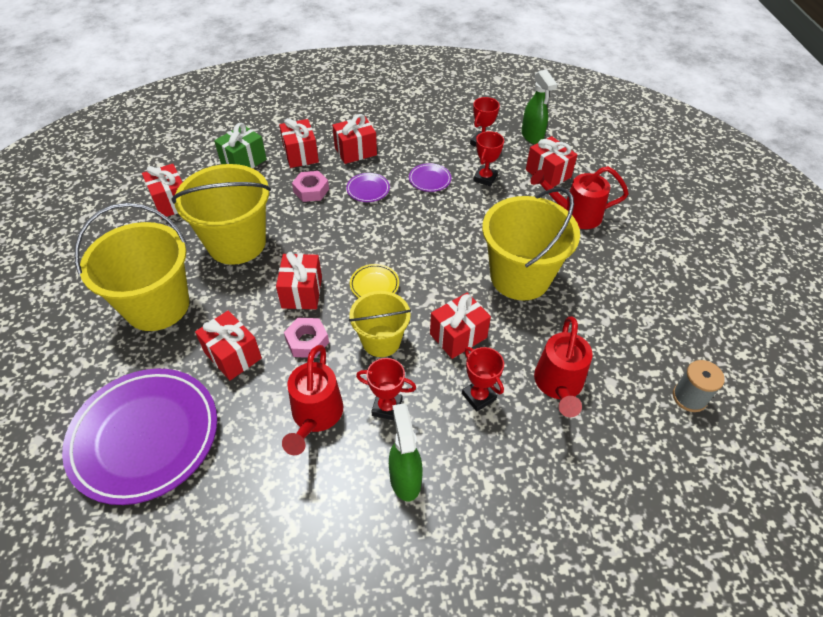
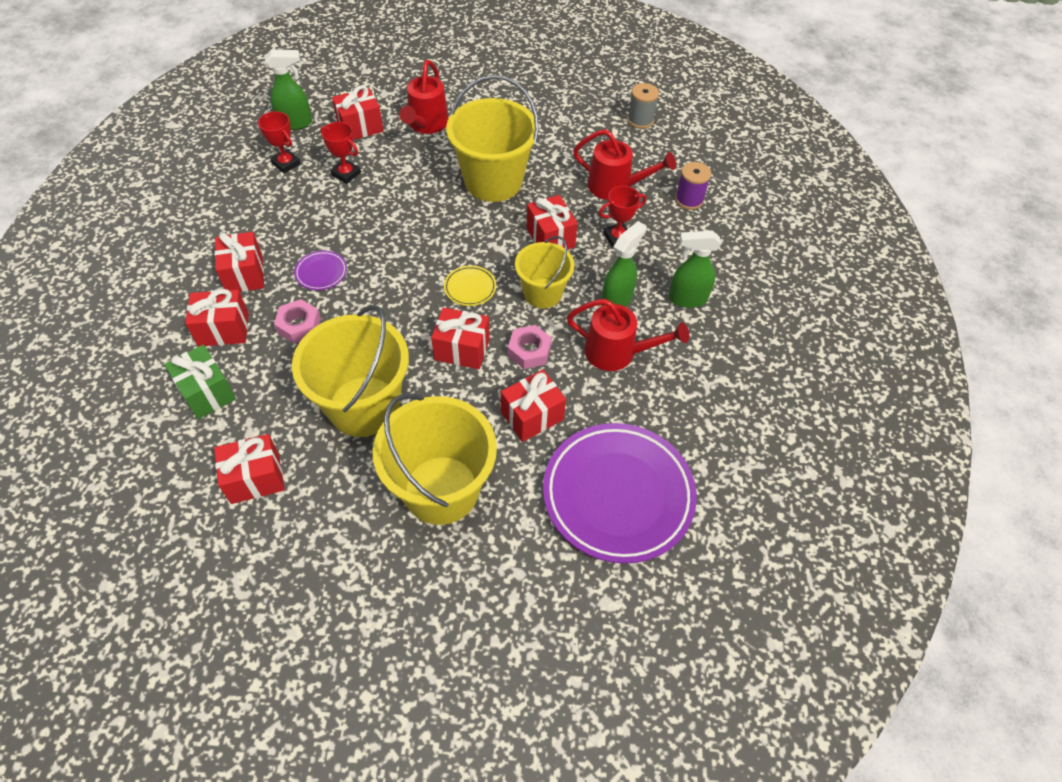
camera: 80 degrees left, 5 degrees up
red trophy [356,358,416,420] -> green spray bottle [601,221,647,307]
purple plate [409,163,451,192] -> none
none -> purple spool [675,162,711,210]

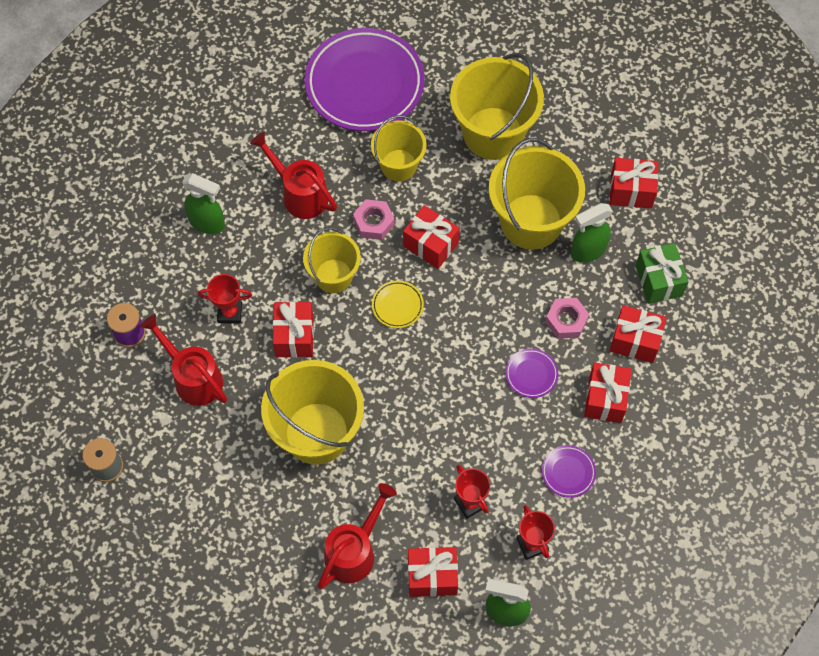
camera: 155 degrees left, 10 degrees up
red gift [501,370,566,442] -> yellow bucket [371,115,427,181]
green spray bottle [601,221,647,307] -> green spray bottle moved to [571,203,613,263]
none -> purple plate [542,445,596,498]

